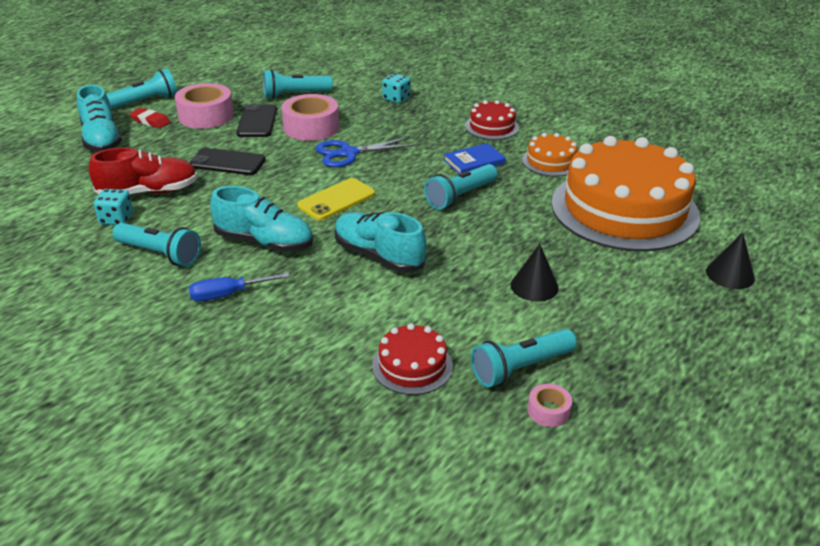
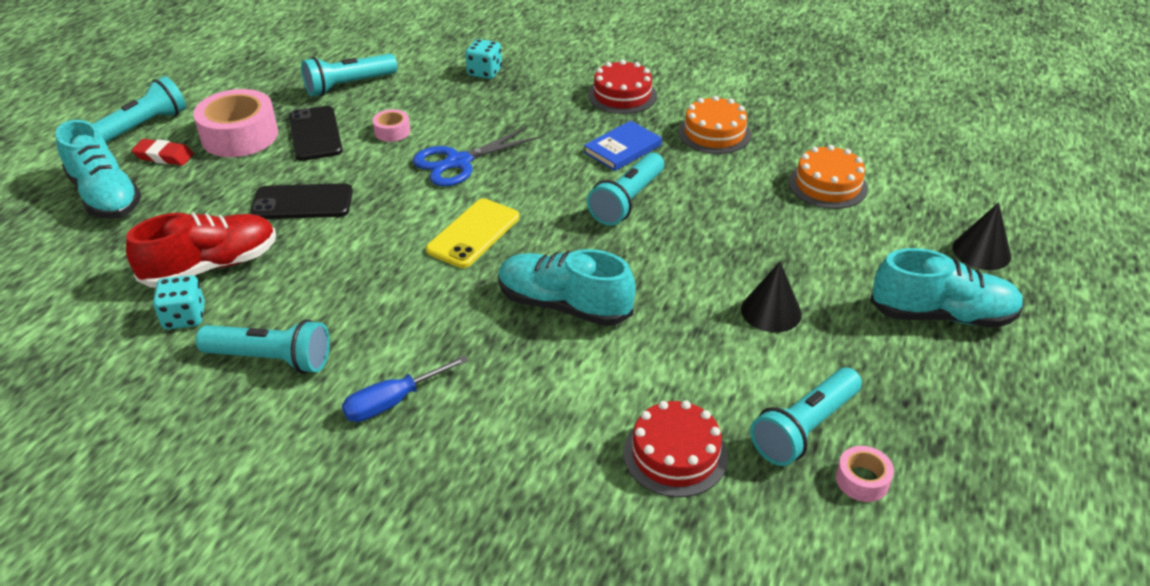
camera: 15 degrees left, 5 degrees up
turquoise shoe [210,186,313,252] -> turquoise shoe moved to [870,248,1024,328]
pink tape [282,94,339,141] -> pink tape [372,109,410,142], size x0.48
orange cake [551,136,700,251] -> orange cake [789,145,868,209], size x0.43

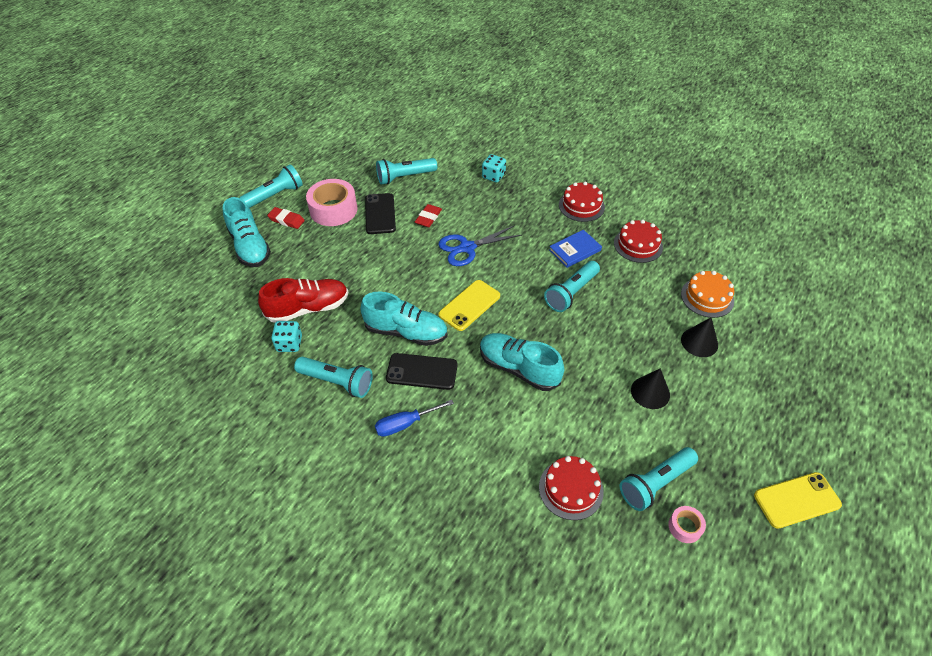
camera: 10 degrees right, 10 degrees up
black phone [250,183,353,219] -> black phone moved to [386,353,457,390]
pink tape [372,109,410,142] -> red eraser [415,204,442,227]
orange cake [678,96,751,154] -> red cake [614,220,663,263]
turquoise shoe [870,248,1024,328] -> turquoise shoe moved to [361,292,448,346]
black cone [952,202,1011,270] -> black cone moved to [681,317,718,357]
none -> yellow phone [754,472,842,529]

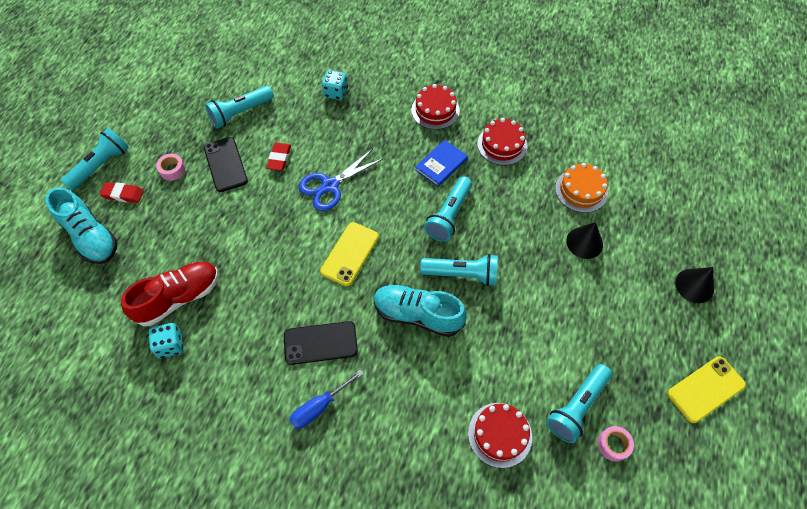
camera: 15 degrees left, 10 degrees up
turquoise flashlight [294,357,373,398] -> turquoise flashlight moved to [420,254,498,286]
pink tape [306,179,357,226] -> pink tape [156,154,186,181], size x0.48
turquoise shoe [361,292,448,346] -> none
black cone [631,369,670,409] -> black cone moved to [675,267,714,303]

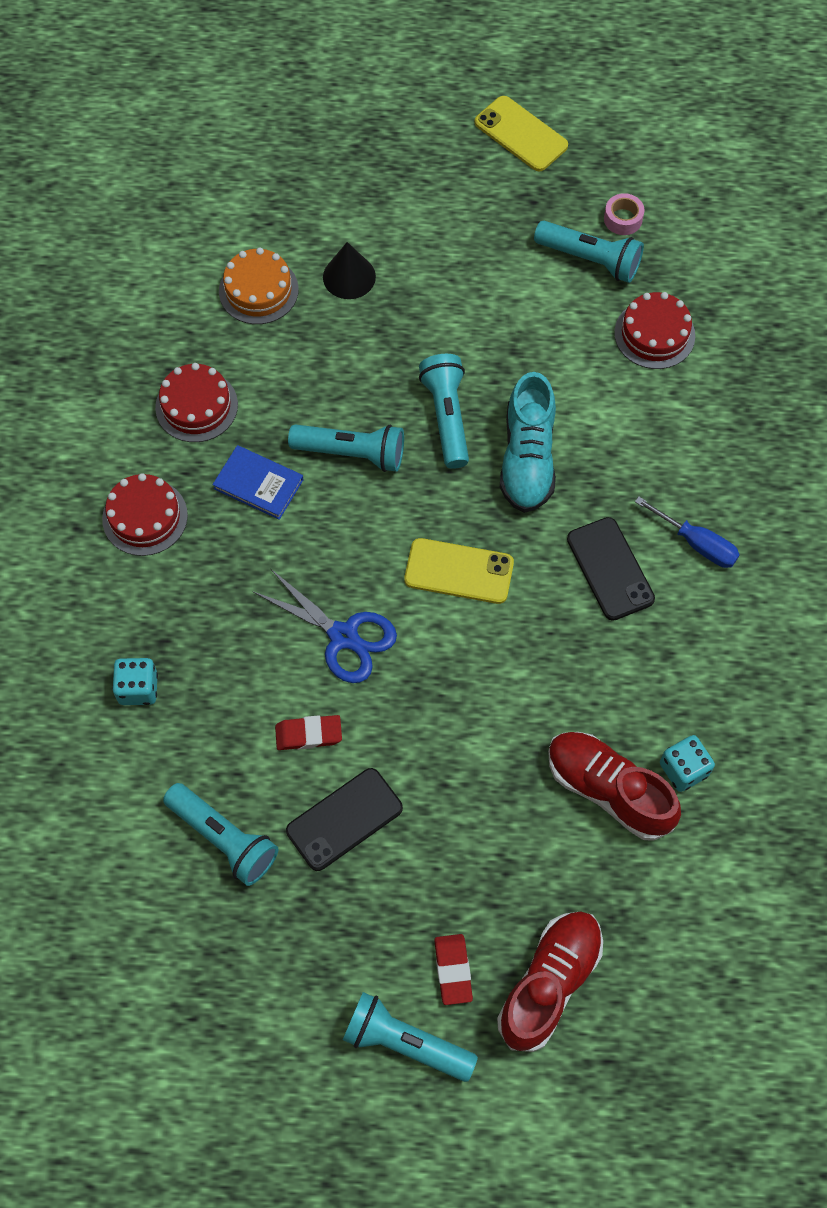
camera: 105 degrees left, 5 degrees up
turquoise shoe [45,187,117,264] -> red shoe [497,911,603,1052]
pink tape [156,154,186,181] -> none
black cone [675,267,714,303] -> none

